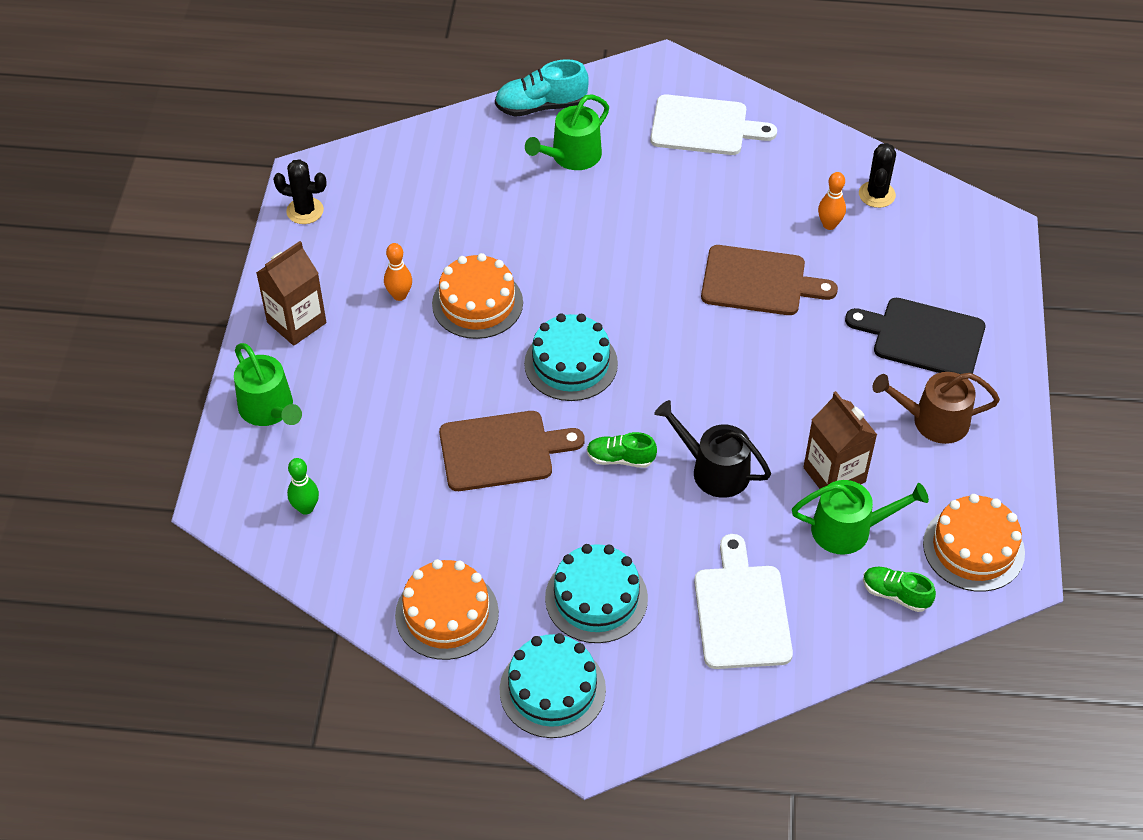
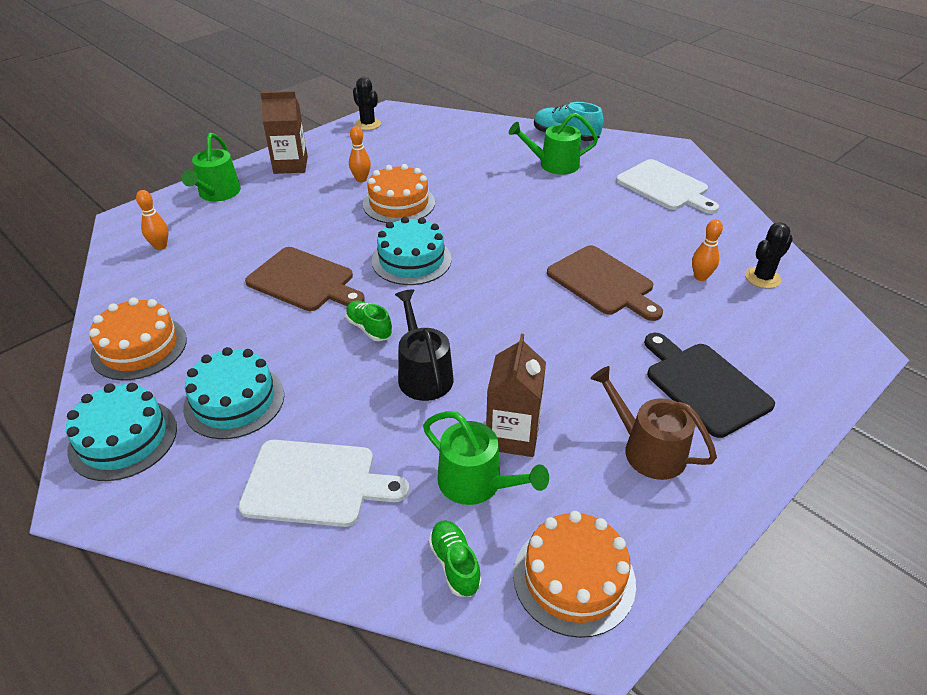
camera: 40 degrees right, 10 degrees down
green bowling pin [287,458,319,515] -> orange bowling pin [136,190,168,250]
white cutting board [694,534,793,669] -> white cutting board turned 60 degrees clockwise [238,440,409,527]

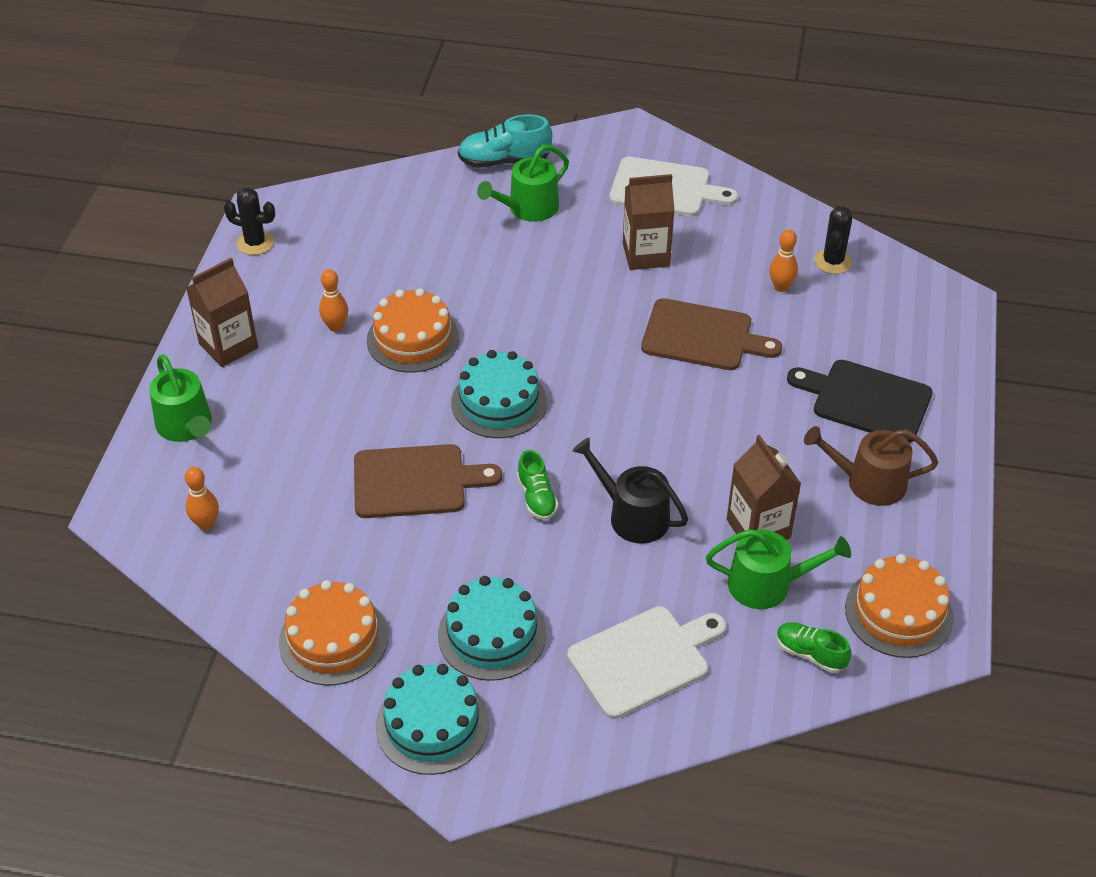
camera: 35 degrees left, 5 degrees up
green shoe [345,301,392,341] -> green shoe turned 120 degrees counterclockwise [517,450,558,520]
none -> brown carton [623,174,675,270]

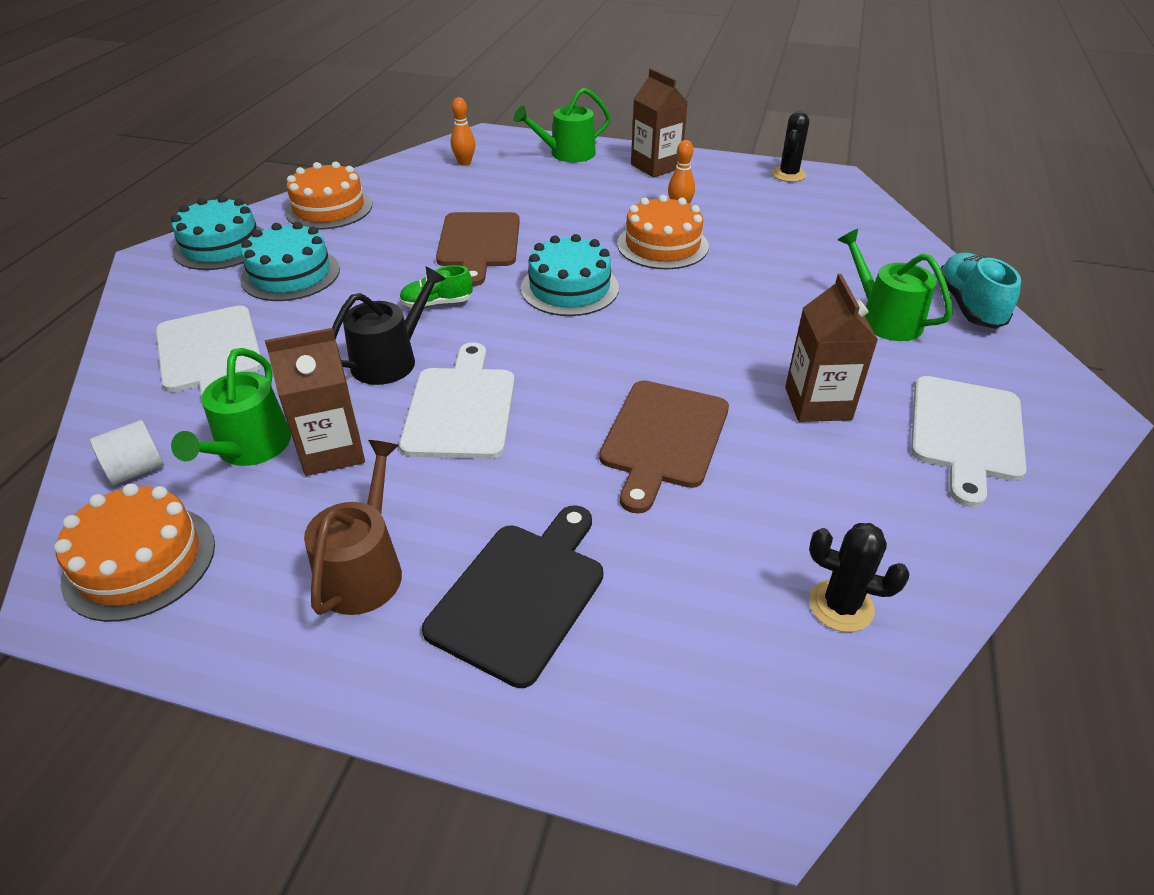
camera: 95 degrees right, 5 degrees down
orange bowling pin [769,229,798,292] -> none
green shoe [776,622,851,673] -> white cylinder [90,420,164,485]
none -> white cutting board [399,342,515,459]

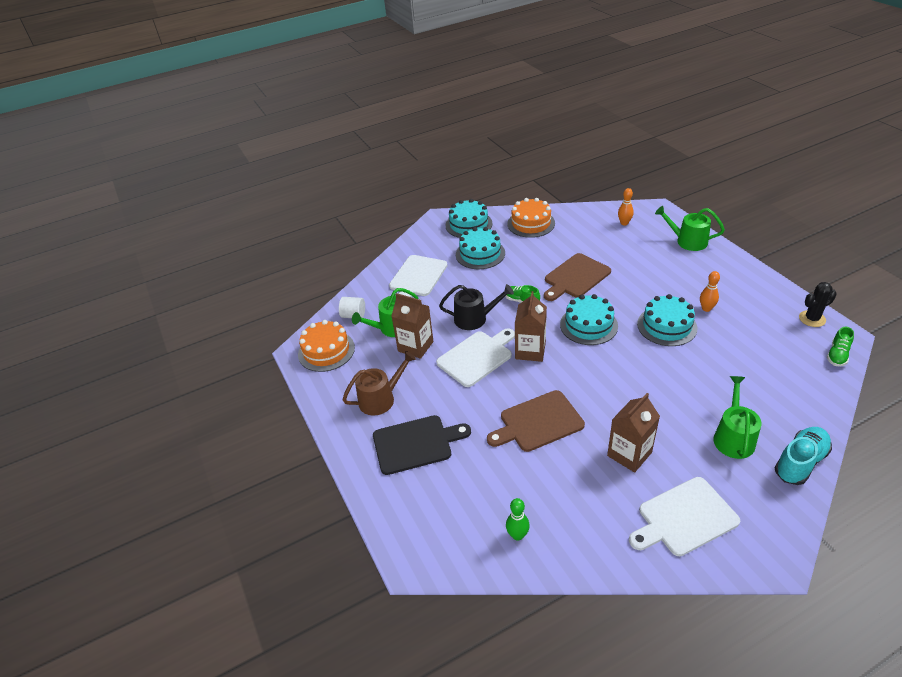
camera: 50 degrees right, 0 degrees up
orange cake [617,195,709,269] -> turquoise cake [637,294,697,346]
brown carton [631,68,688,178] -> brown carton moved to [515,291,547,362]
black cactus [809,523,910,632] -> green bowling pin [506,498,530,541]
none -> green shoe [827,326,854,366]

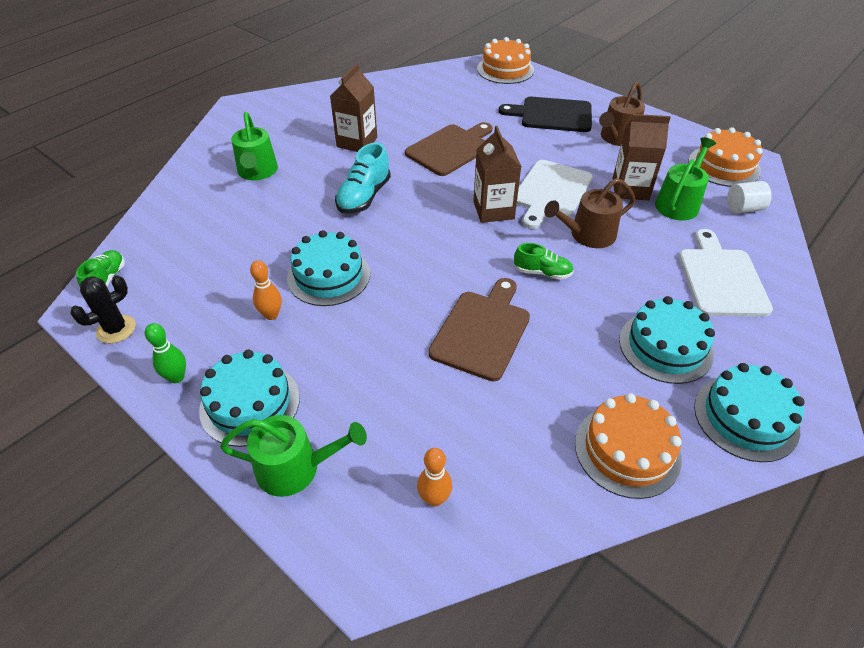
camera: 155 degrees right, 5 degrees up
black cutting board [373,415,471,475] -> black cutting board turned 45 degrees clockwise [499,97,592,132]
black watering can [439,284,514,330] -> brown watering can [544,178,635,248]
green bowling pin [506,498,530,541] -> green bowling pin moved to [145,323,186,383]
turquoise cake [560,294,618,345] -> turquoise cake moved to [199,349,300,447]
white cutting board [629,477,740,556] -> none
turquoise shoe [775,427,832,485] -> turquoise shoe moved to [335,142,391,214]
none -> orange cake [477,37,534,84]

